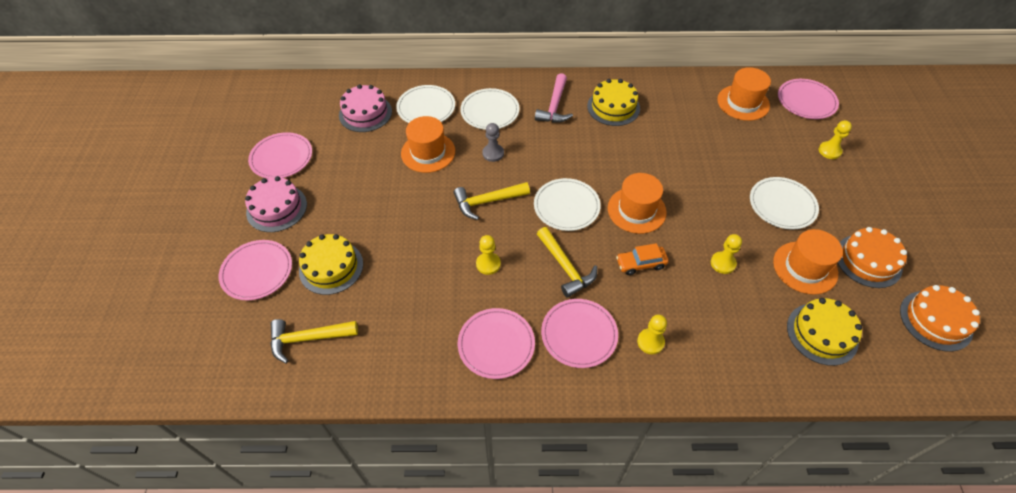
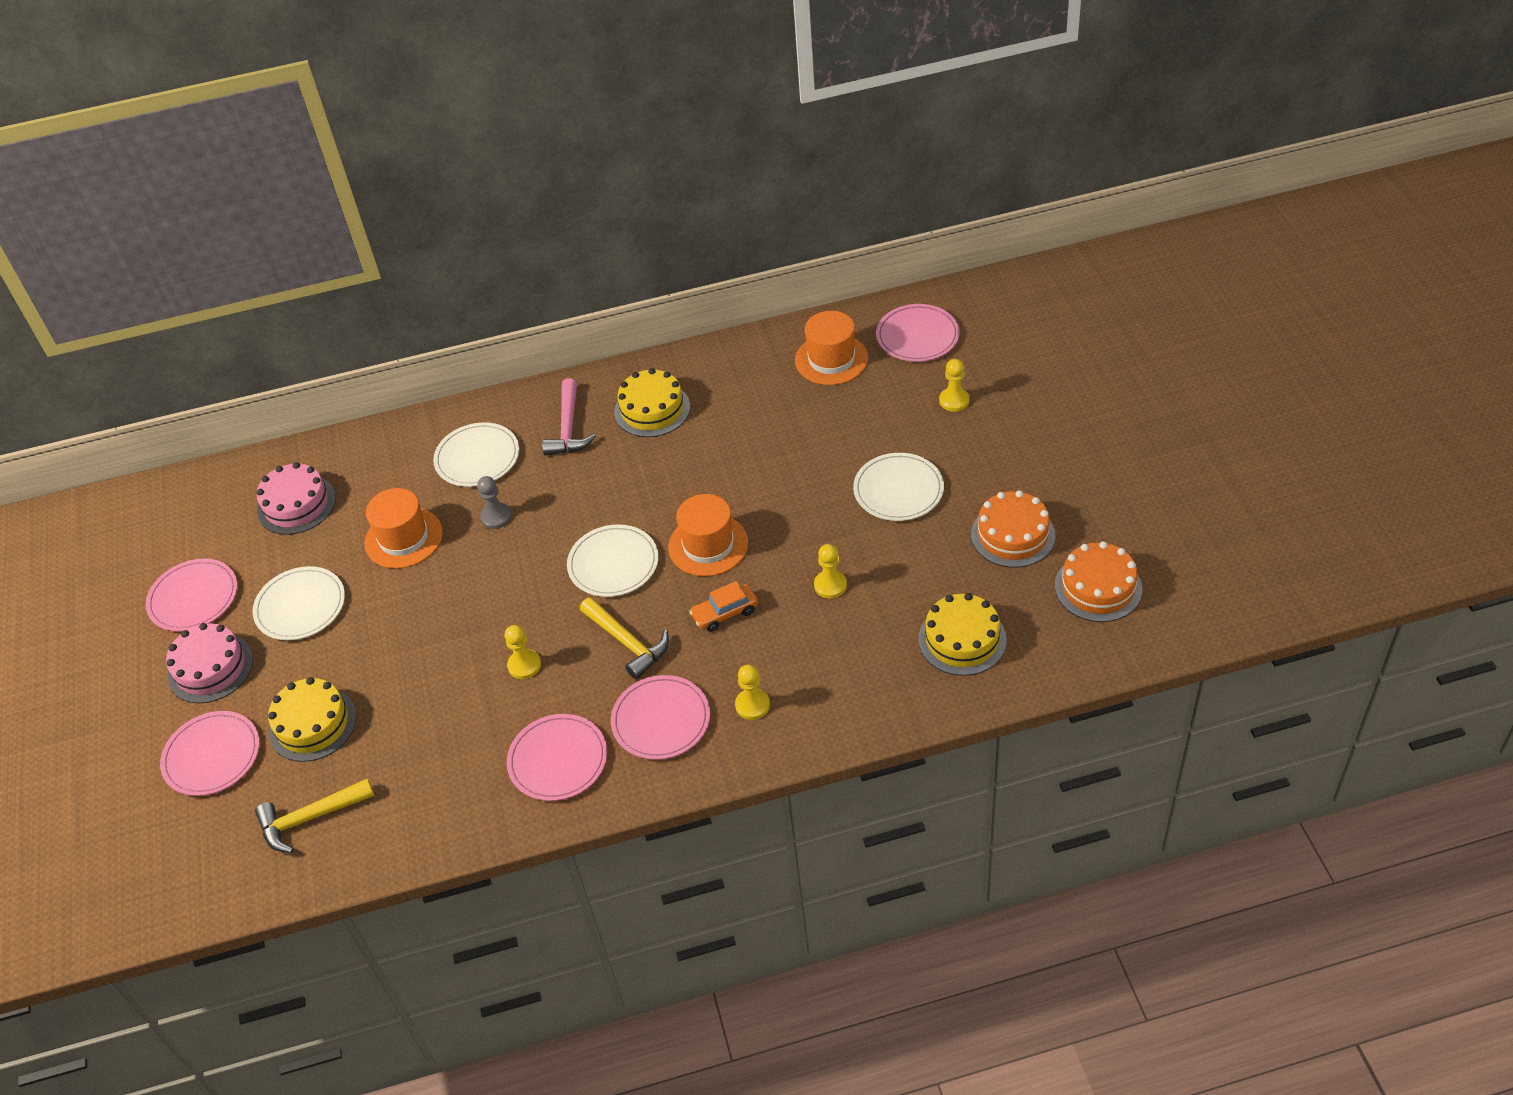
camera: 10 degrees left, 5 degrees down
white plate [396,85,455,123] -> white plate moved to [252,566,345,640]
yellow hammer [454,182,530,220] -> none
orange hat [773,229,843,295] -> none

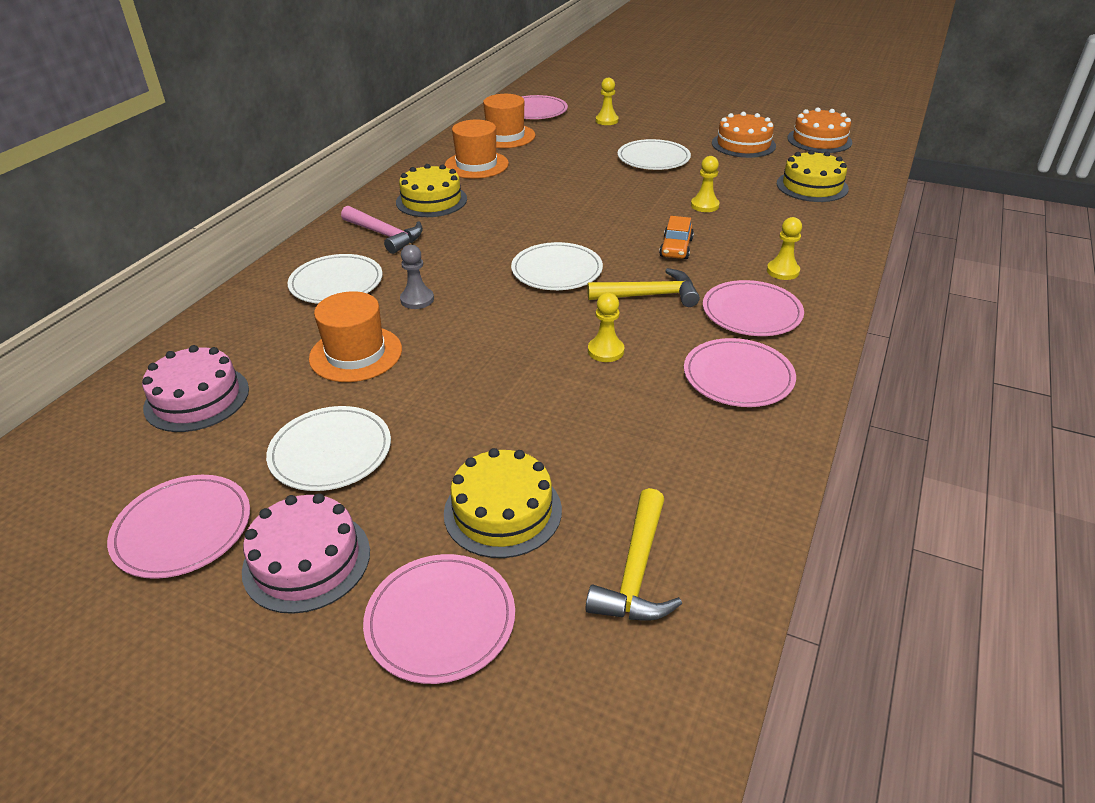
camera: 55 degrees left, 10 degrees down
orange hat [668,494,748,576] -> orange hat moved to [445,120,509,179]

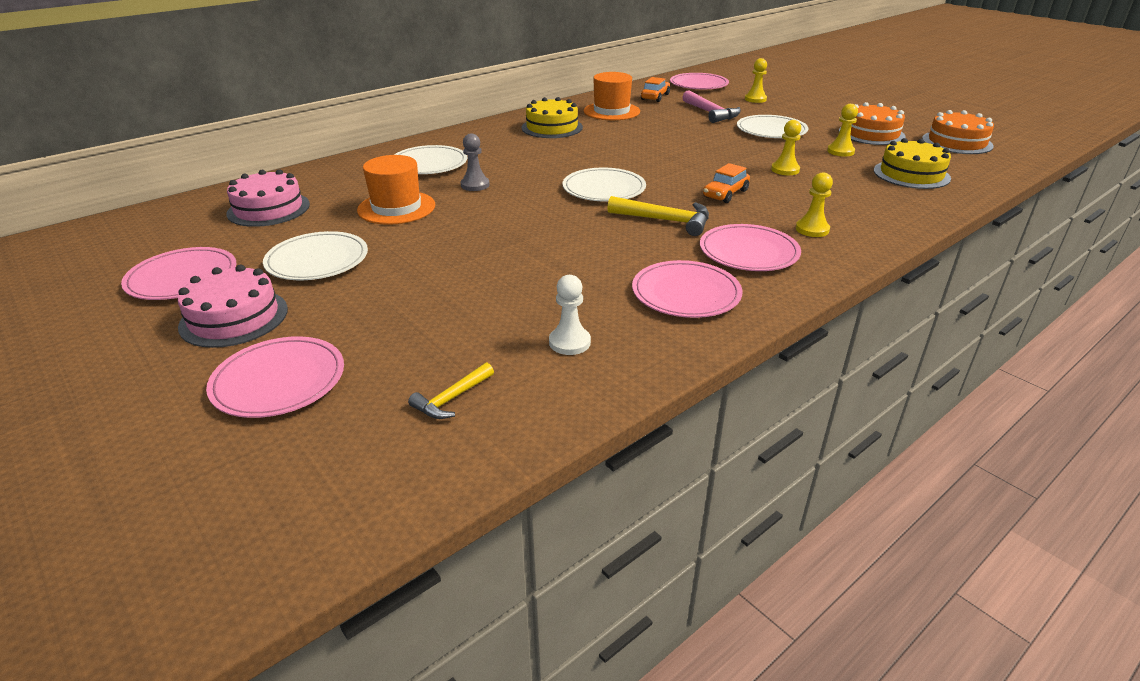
camera: 25 degrees right, 5 degrees down
pink hammer [341,206,423,254] -> pink hammer moved to [682,90,741,123]
yellow cake [444,448,562,558] -> none
orange hat [483,94,535,148] -> orange car [641,77,670,102]
yellow hammer [586,488,682,621] -> yellow hammer [408,362,494,419], size x0.60
yellow pawn [588,293,624,362] -> yellow pawn moved to [827,104,858,156]
none -> white pawn [549,275,591,355]

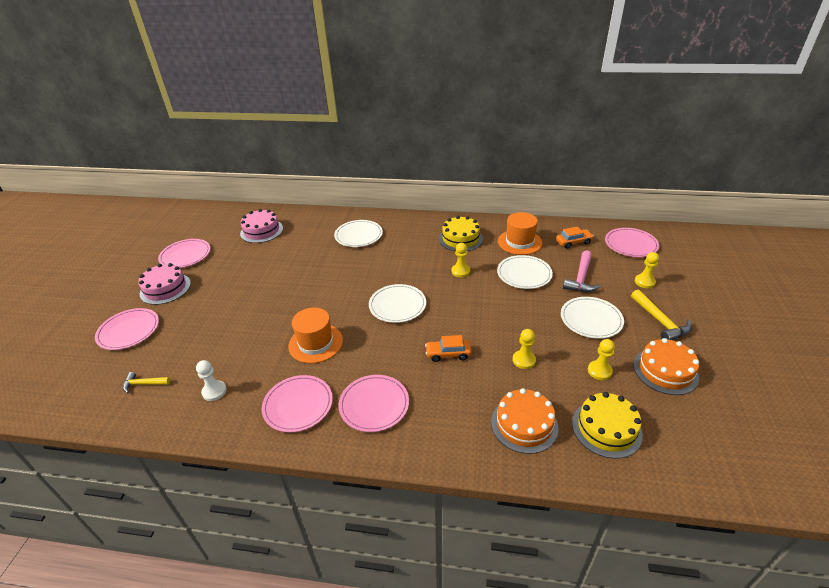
camera: 50 degrees right, 5 degrees up
white plate [263,231,368,280] -> white plate moved to [497,255,553,289]
orange hat [357,155,435,225] -> orange hat moved to [288,307,343,363]
grey pawn [461,133,490,191] -> none
yellow hammer [607,196,709,236] -> yellow hammer moved to [631,290,692,340]
yellow pawn [796,172,833,237] -> yellow pawn moved to [452,243,470,277]
orange cake [922,110,994,154] -> orange cake moved to [491,388,558,454]

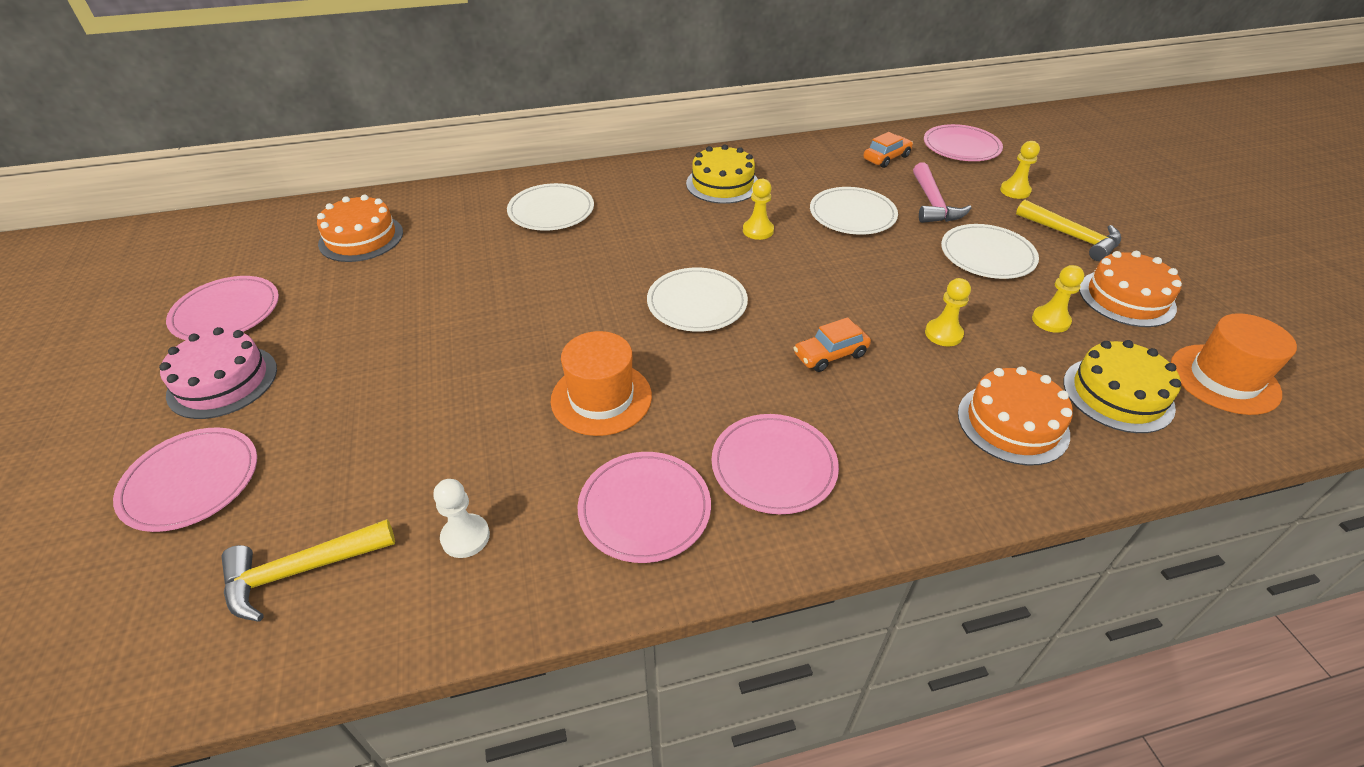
camera: 25 degrees left, 5 degrees up
yellow hammer [123,372,170,393] -> yellow hammer [222,519,395,622], size x1.66
pink cake [240,209,283,243] -> orange cake [317,195,403,262]
orange hat [498,212,542,255] -> orange hat moved to [1171,313,1297,415]

